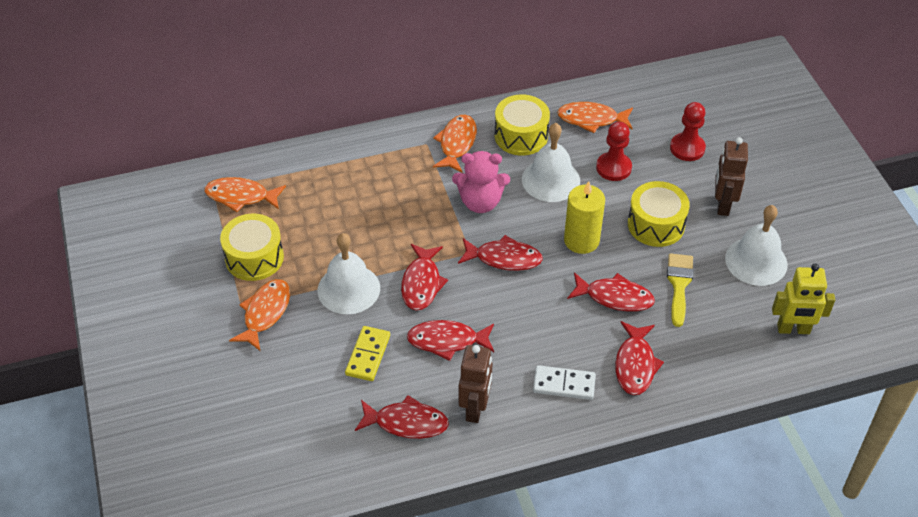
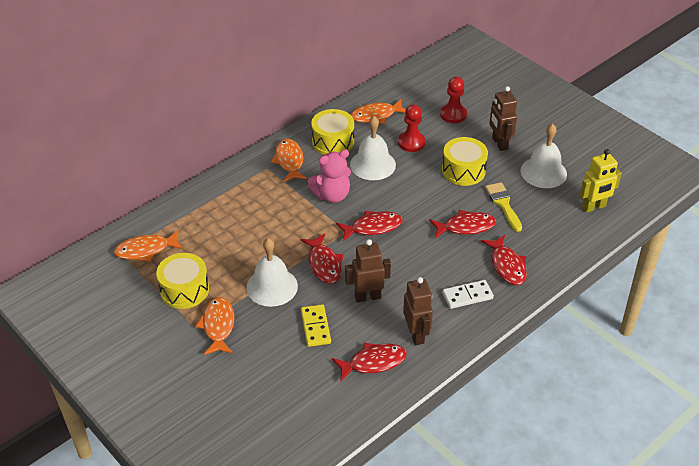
camera: 25 degrees left, 5 degrees down
red fish [407,320,494,361] -> brown robot [345,239,391,303]
yellow candle [564,181,605,254] -> none

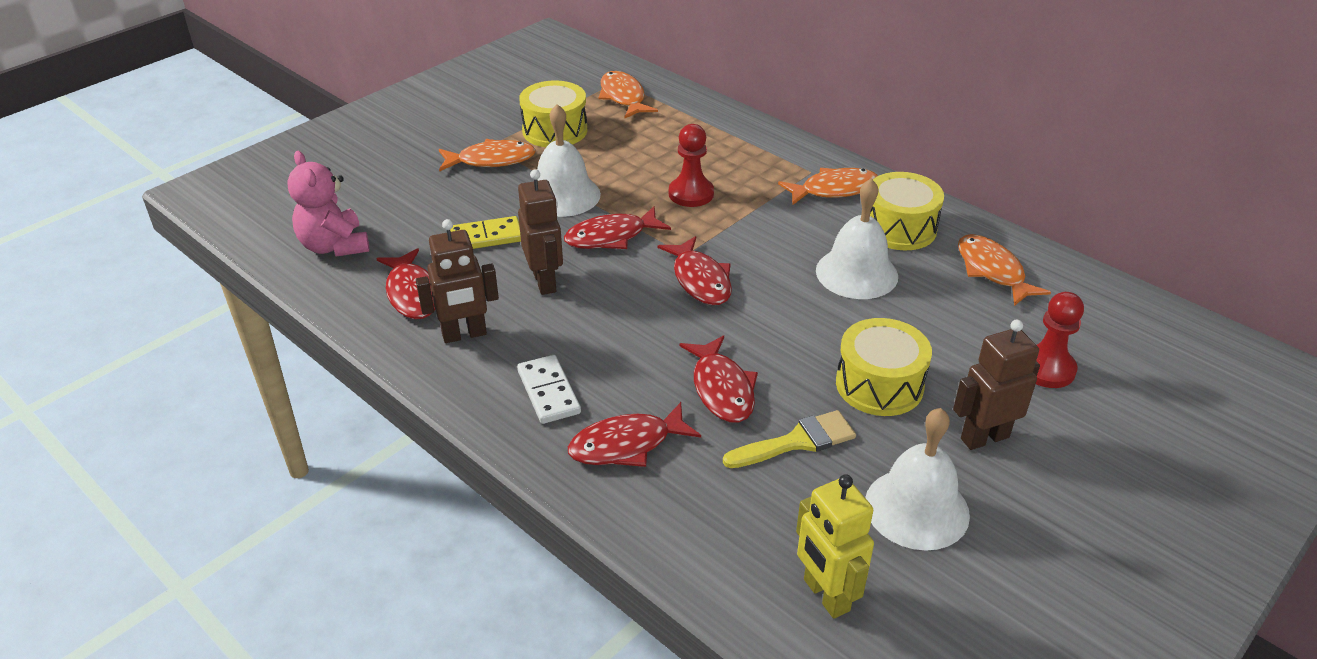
camera: 85 degrees right, 5 degrees down
pink teddy bear [308,149,351,203] -> pink teddy bear moved to [287,151,370,257]
red pawn [398,104,425,152] -> red pawn moved to [669,124,714,207]

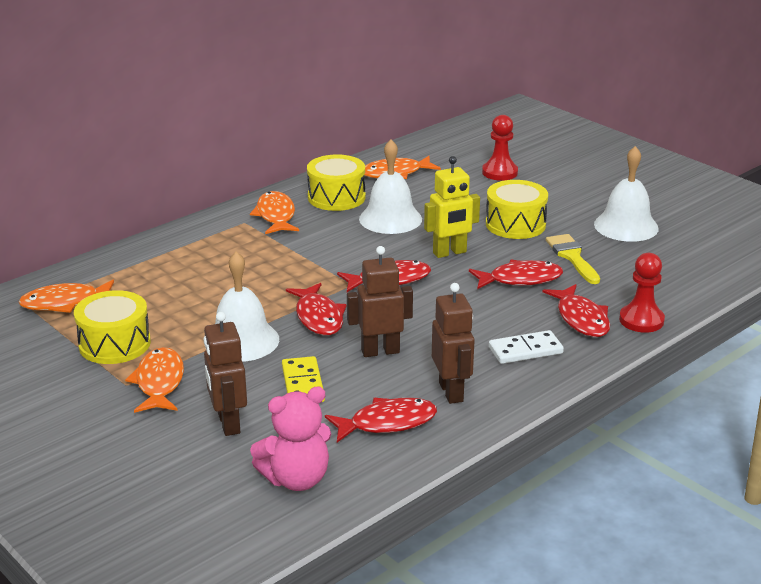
camera: 85 degrees left, 10 degrees down
red pawn [669,124,714,207] -> red pawn moved to [619,253,665,333]
yellow robot [796,474,874,618] -> yellow robot moved to [424,156,480,258]
brown robot [953,320,1040,450] -> brown robot moved to [203,312,247,436]

